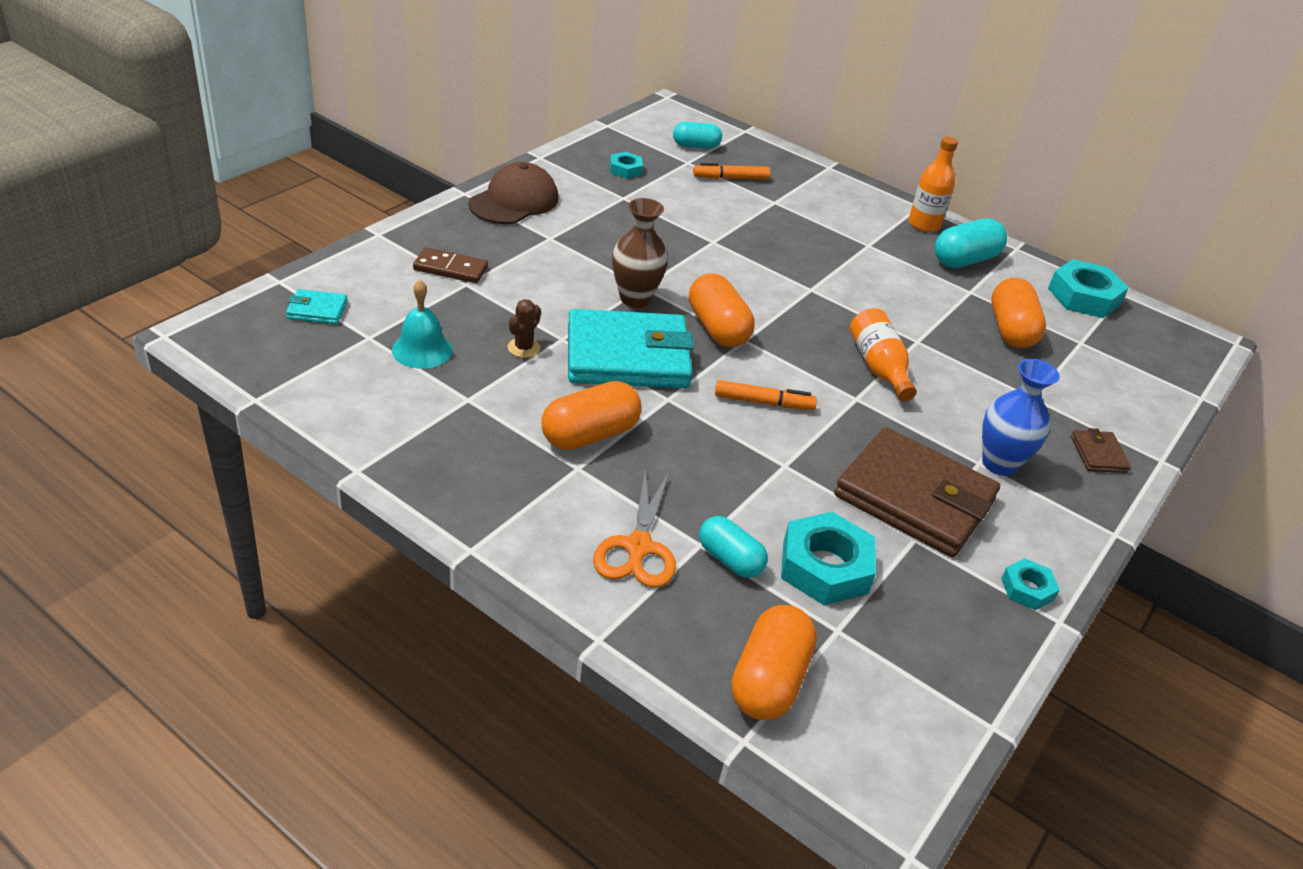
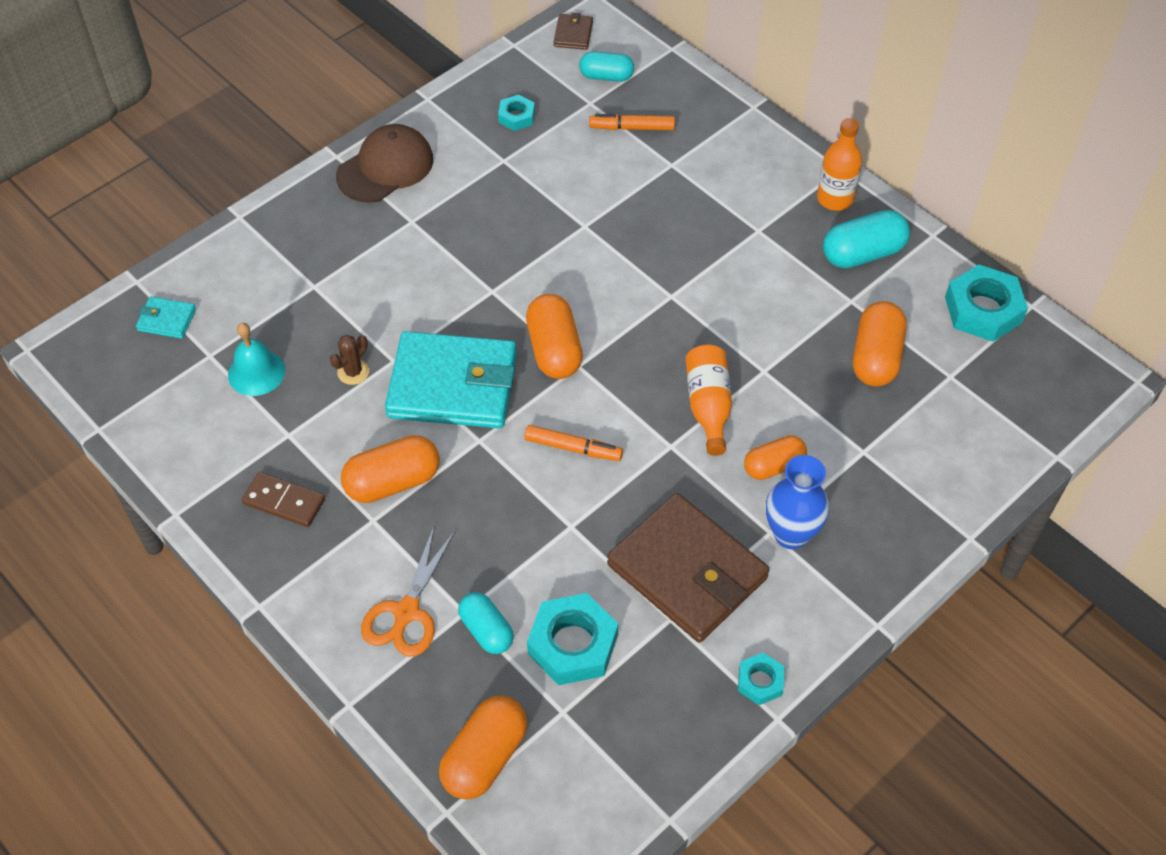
camera: 15 degrees right, 15 degrees up
brown domino [413,247,488,283] -> brown domino moved to [242,472,325,527]
brown vase [612,198,668,308] -> none
brown wallet [1071,428,1131,473] -> brown wallet moved to [554,13,593,50]
none -> orange capsule [744,435,807,480]

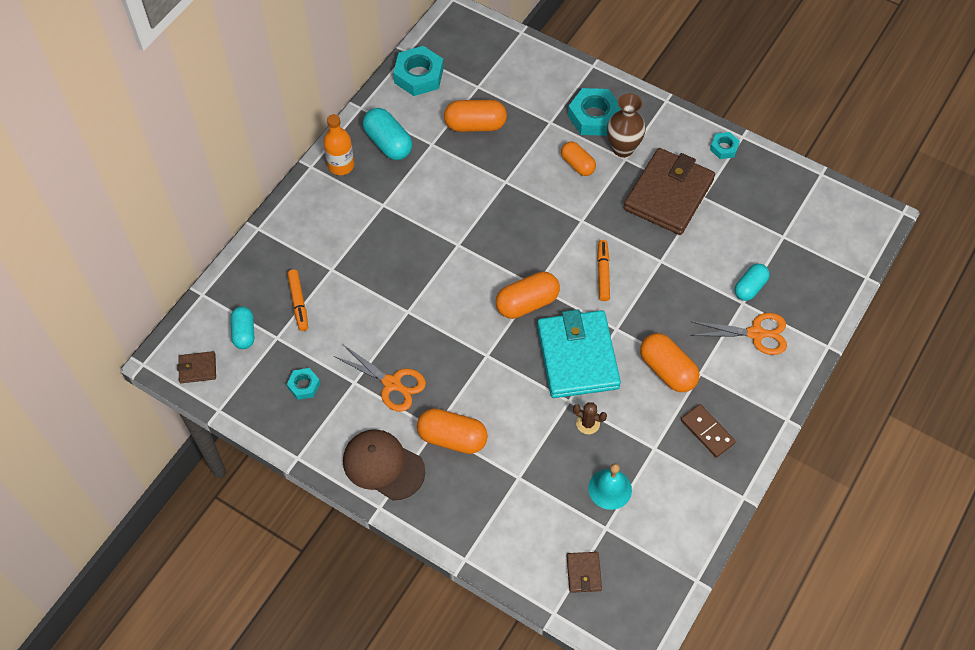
camera: 105 degrees left, 5 degrees up
turquoise wallet [136,296,196,339] -> brown wallet [567,552,602,593]
brown domino [242,472,325,527] -> brown domino turned 45 degrees counterclockwise [681,404,736,458]
orange capsule [439,695,527,800] -> orange capsule moved to [417,409,488,454]
turquoise nut [527,593,618,685] -> turquoise nut moved to [568,88,621,136]
orange bottle [685,344,732,456] -> none
blue vase [766,455,829,549] -> brown vase [607,93,646,157]
none -> orange scissors [334,344,426,412]

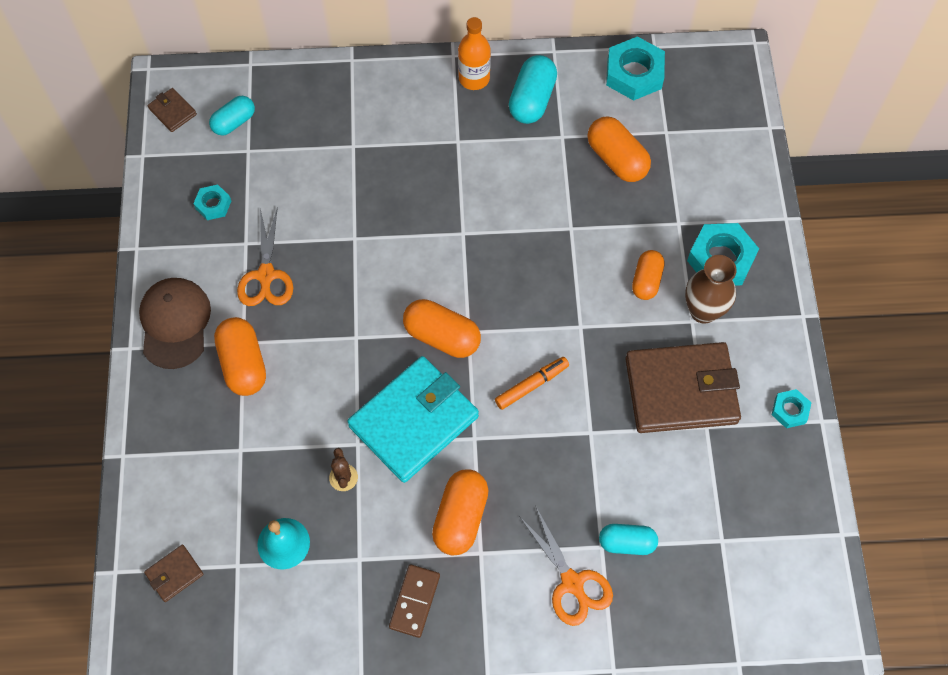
camera: 55 degrees right, 5 degrees up
orange marker [287,270,308,331] -> none

